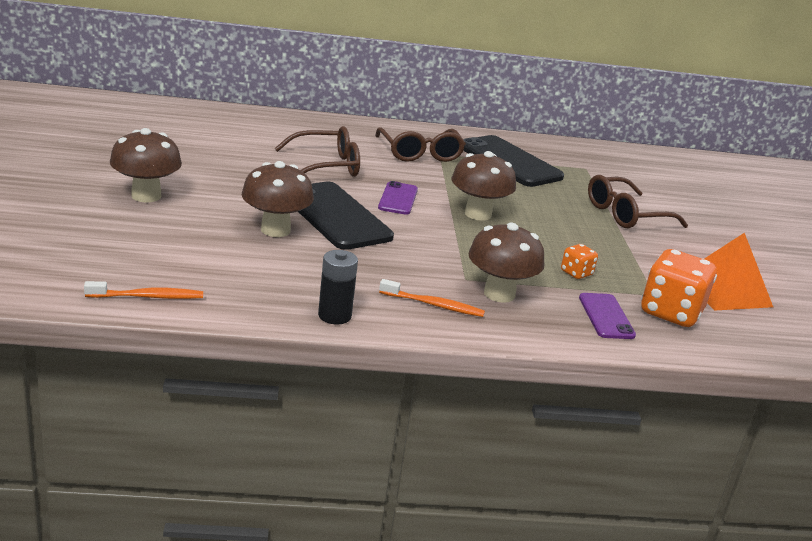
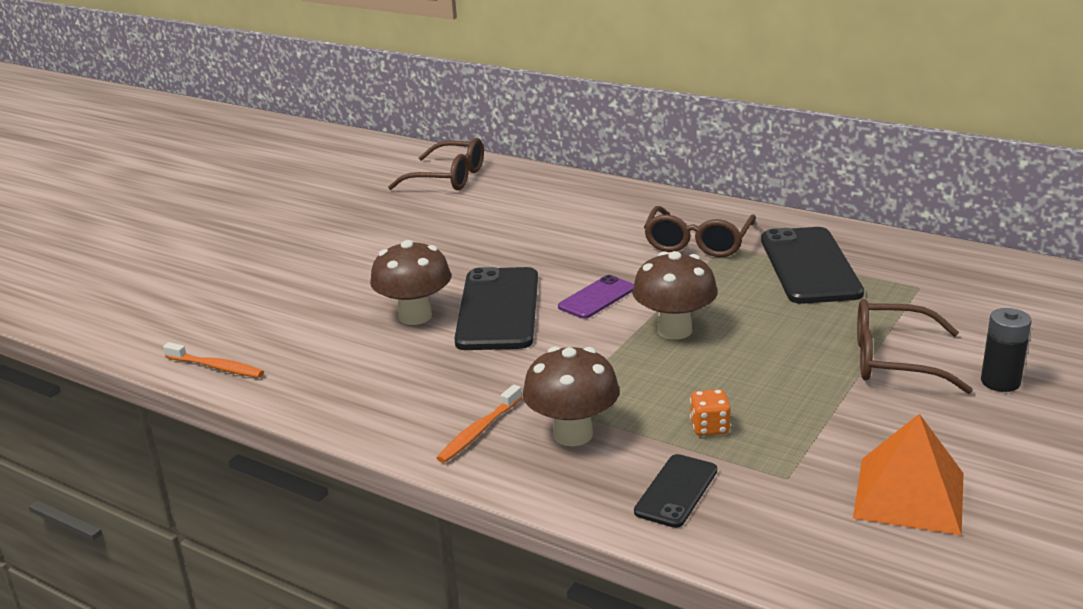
camera: 40 degrees right, 0 degrees up
brown mushroom [110,128,182,203] -> none
brown glasses [274,126,360,177] -> brown glasses moved to [388,138,484,190]
black battery [318,250,358,324] -> black battery moved to [981,308,1032,392]
orange toothbrush [379,279,485,317] -> orange toothbrush turned 75 degrees clockwise [437,385,522,463]
purple phone [579,293,636,339] -> black phone [634,454,717,528]
orange dice [641,249,717,327] -> none

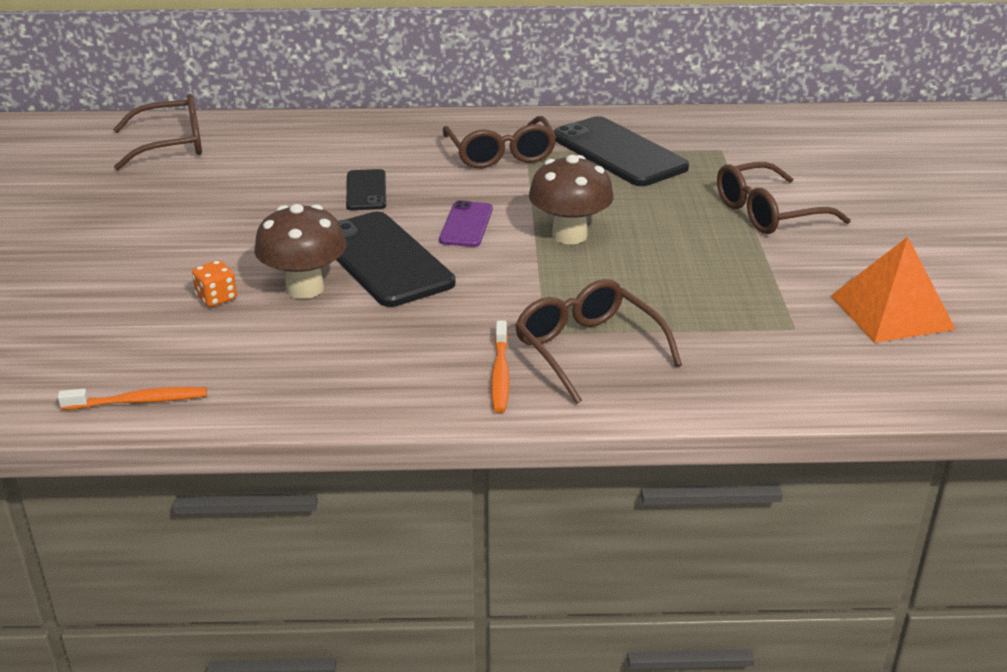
camera: 35 degrees left, 5 degrees up
brown mushroom [523,346,620,446] -> brown glasses [515,279,682,404]
black phone [634,454,717,528] -> black phone moved to [346,169,386,210]
orange dice [690,389,731,436] -> orange dice moved to [192,260,237,307]
black battery [981,308,1032,392] -> none

